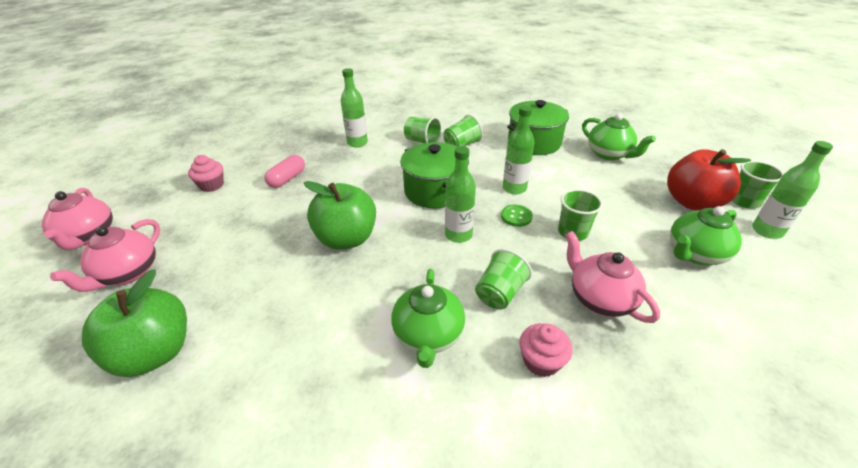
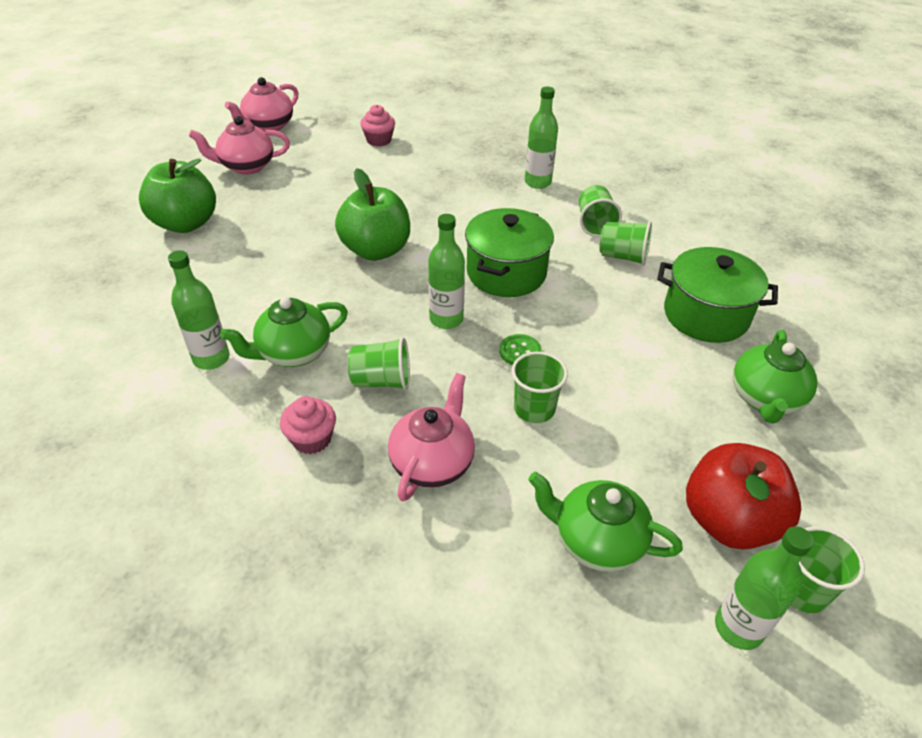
camera: 55 degrees right, 5 degrees up
pink capsule [265,155,305,188] -> none
green bottle [503,105,535,194] -> green bottle moved to [168,250,229,370]

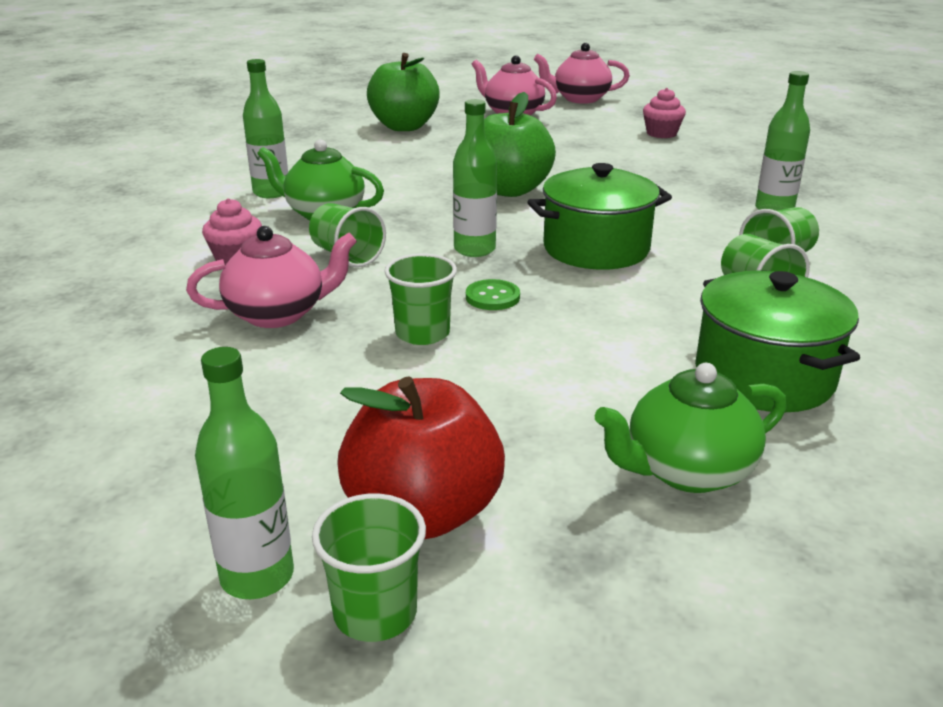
camera: 50 degrees right, 15 degrees down
green teapot [528,472,683,572] -> none

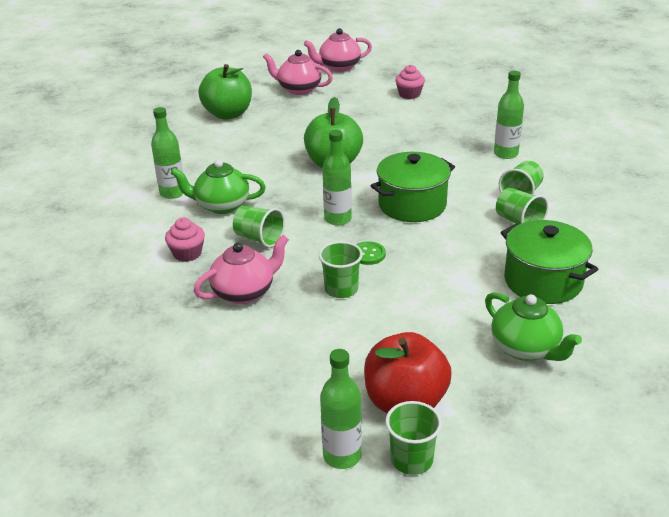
camera: 15 degrees left, 5 degrees up
green teapot [595,363,787,493] -> green teapot turned 90 degrees counterclockwise [485,292,582,361]

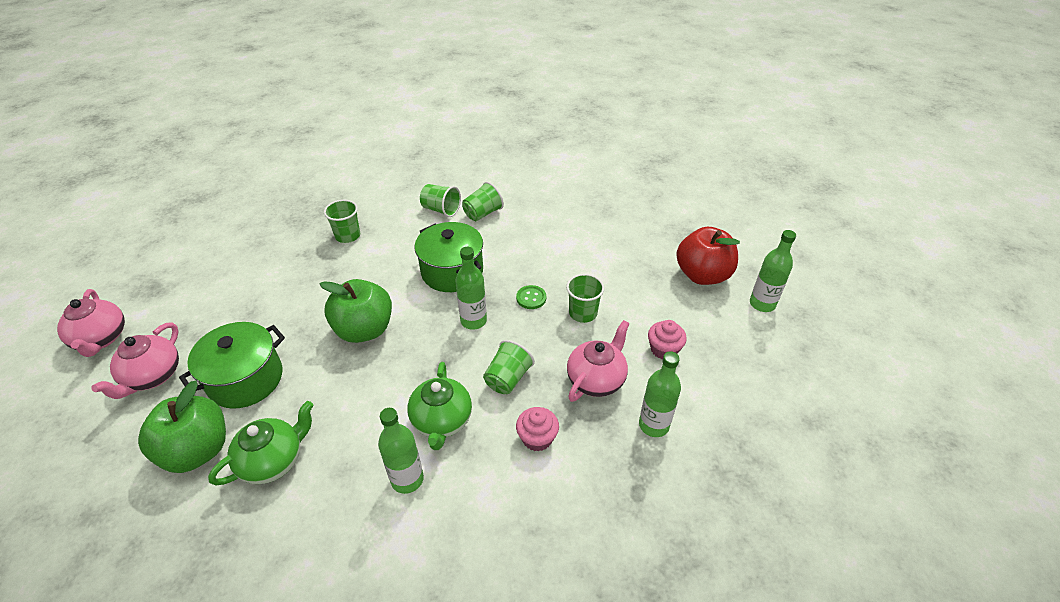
camera: 95 degrees left, 10 degrees up
pink teapot [194,235,289,304] -> pink teapot turned 75 degrees clockwise [567,320,630,402]
green cup [385,401,442,475] -> green cup moved to [324,200,360,243]
pink cupcake [395,65,425,99] -> pink cupcake moved to [648,320,687,359]
green teapot [485,292,582,361] -> green teapot moved to [208,401,313,485]
green bottle [494,71,524,159] -> green bottle moved to [639,351,681,437]
green pot [501,220,598,304] -> green pot moved to [179,322,285,409]

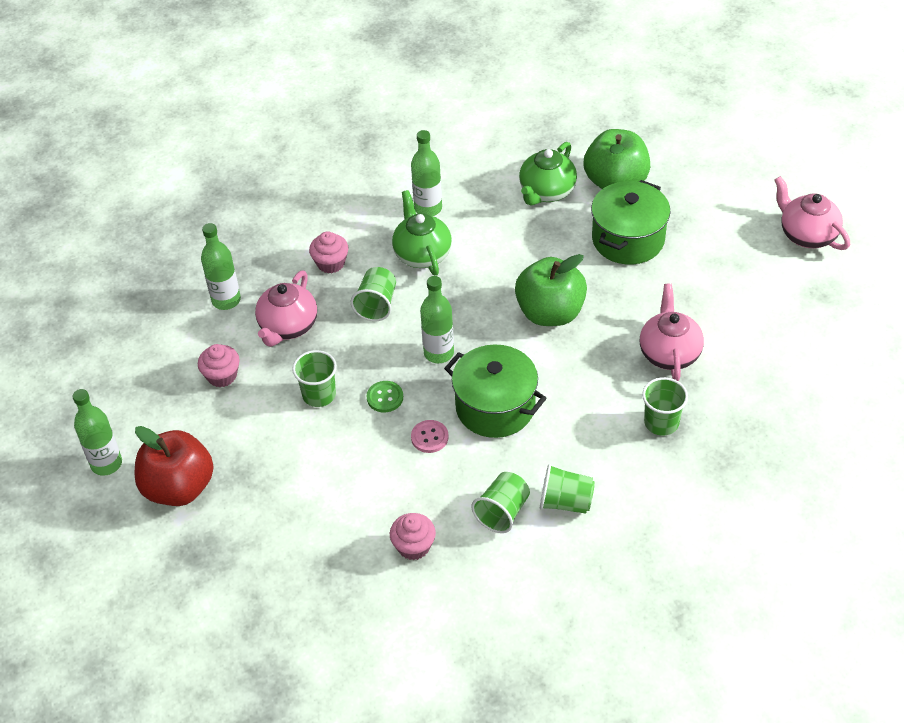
camera: 165 degrees right, 5 degrees up
pink teapot [91,322,179,399] -> pink teapot moved to [640,284,704,381]
none -> pink cupcake [390,513,436,560]
none -> pink button [411,420,449,453]

